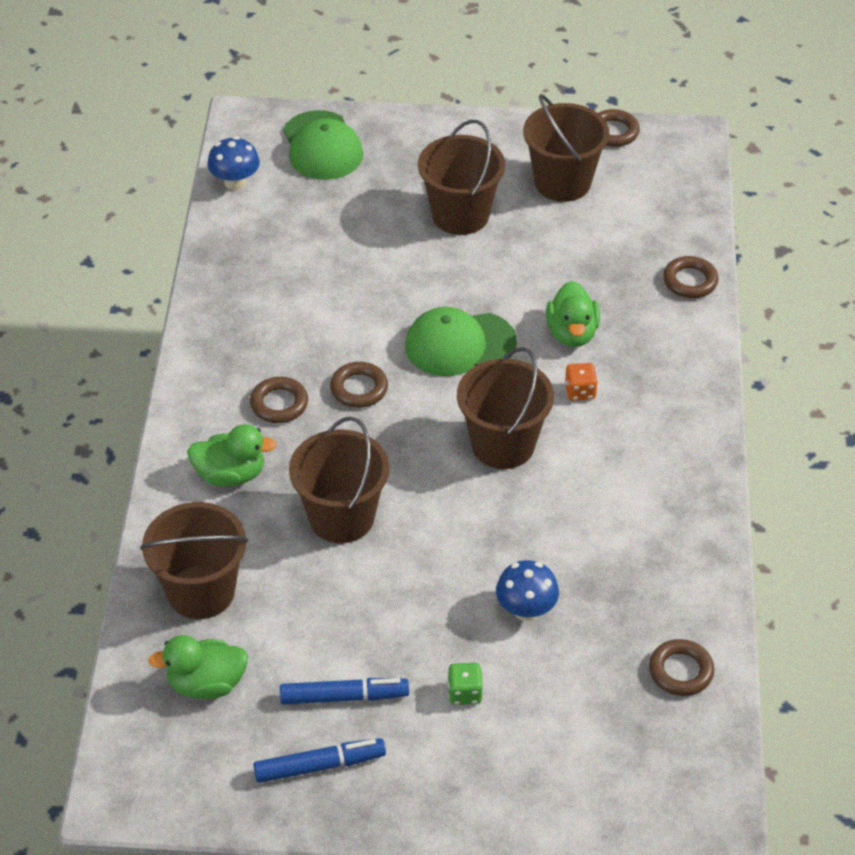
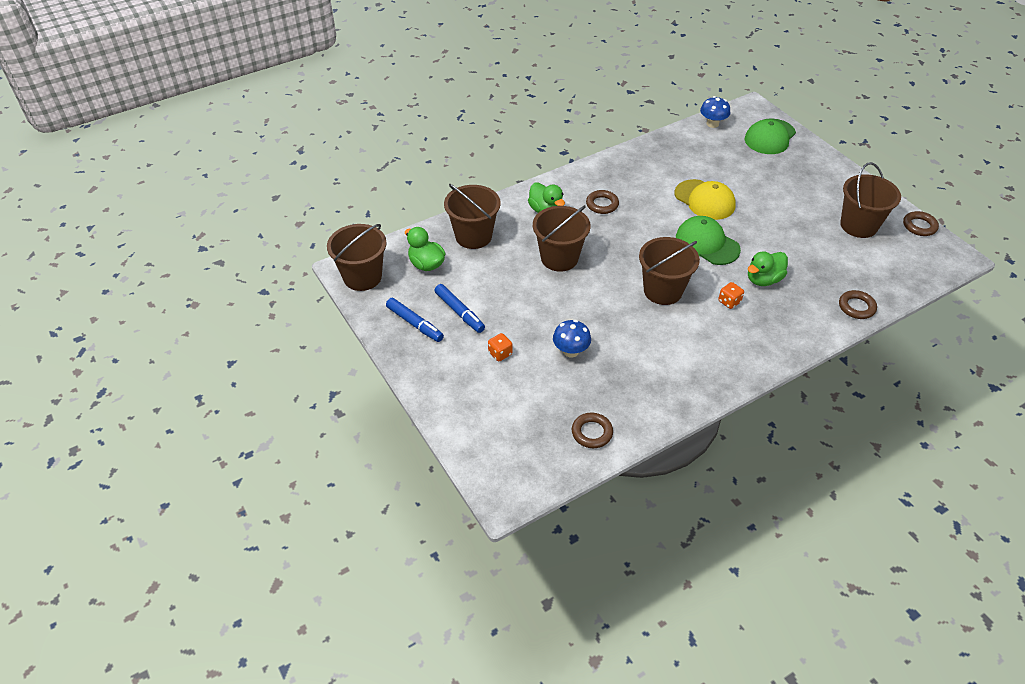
camera: 55 degrees right, 0 degrees up
brown ring [330,362,388,408] -> none
brown bucket [418,120,505,235] -> brown bucket moved to [327,224,387,291]
green dice [448,663,483,705] -> orange dice [488,333,512,361]
none -> yellow cap [675,179,736,220]

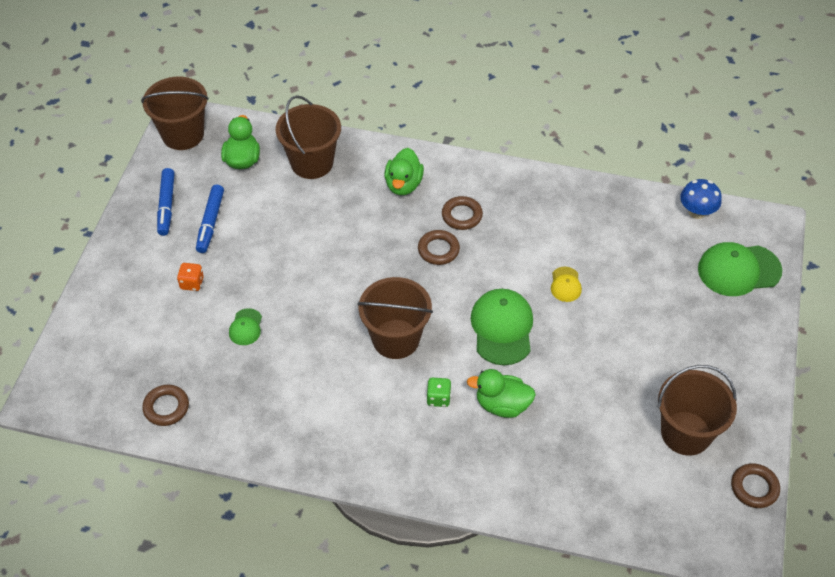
camera: 45 degrees right, 5 degrees up
brown bucket [533,205,591,272] -> none
blue mushroom [553,320,591,358] -> green cap [229,308,262,345]
yellow cap [675,179,736,220] -> yellow cap [551,267,582,302], size x0.50
orange dice [718,282,744,309] -> green dice [426,377,451,407]
brown ring [839,290,877,319] -> brown ring moved to [418,230,460,265]

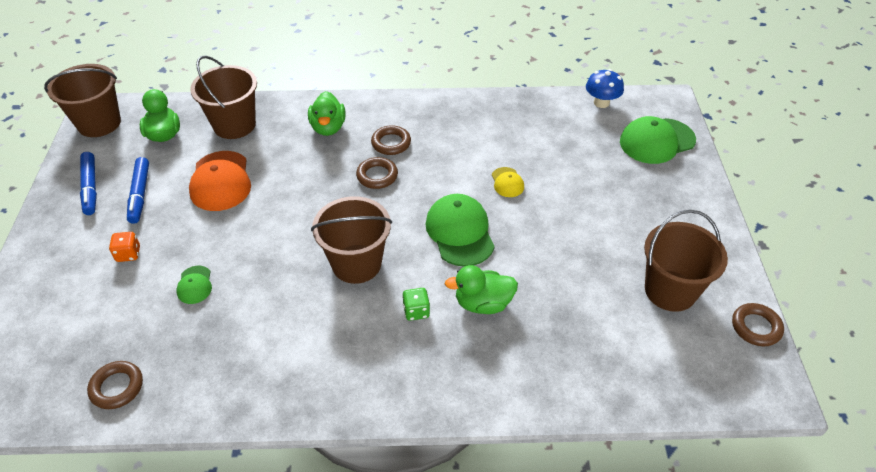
camera: 15 degrees left, 5 degrees down
none -> orange cap [189,151,251,211]

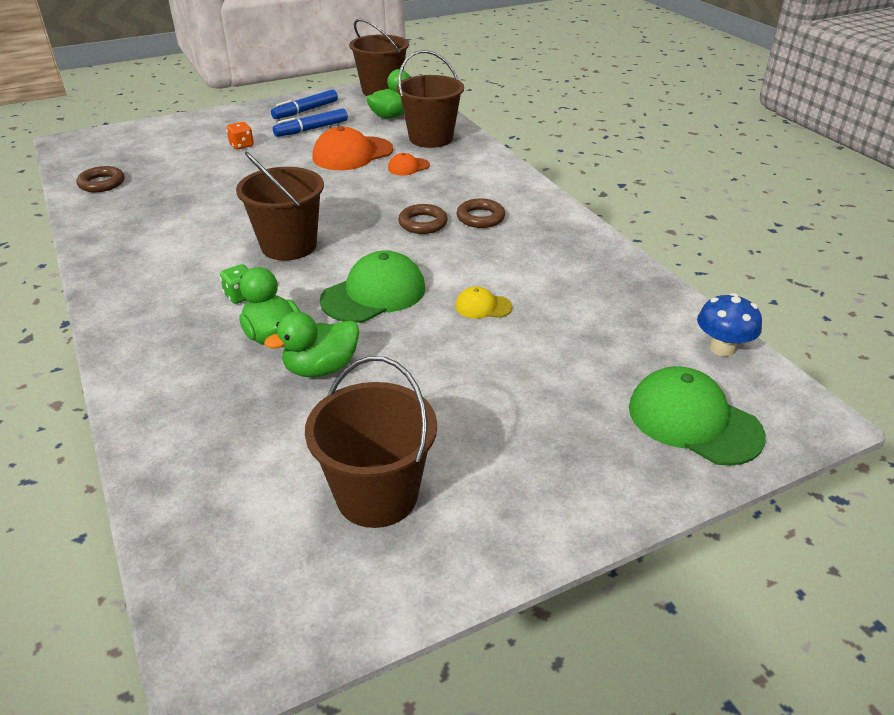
camera: 65 degrees right, 10 degrees down
green cap [176,266,212,304] -> none
green duck [308,91,346,136] -> green duck moved to [264,312,359,377]
yellow cap [492,167,524,197] -> yellow cap turned 45 degrees clockwise [455,286,512,319]
brown ring [732,303,784,346] -> none
none -> orange cap [388,153,430,176]

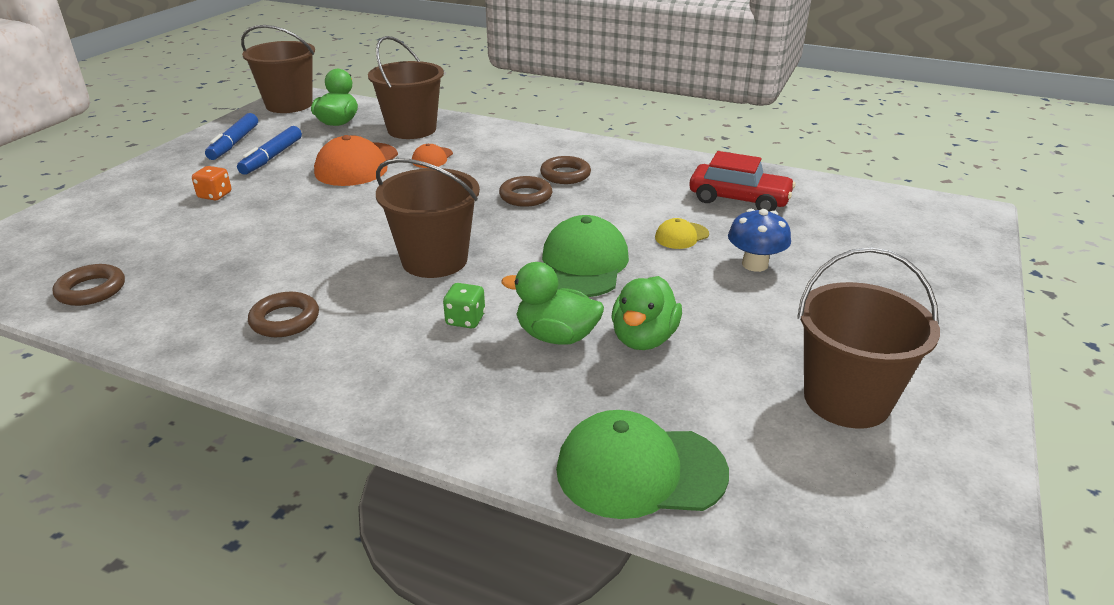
camera: 40 degrees left, 5 degrees down
green cap [629,366,766,466] -> green cap moved to [556,410,729,519]
blue mushroom [697,293,762,357] -> blue mushroom moved to [728,209,791,272]
none -> brown ring [248,292,319,337]
none -> red car [689,151,796,212]

